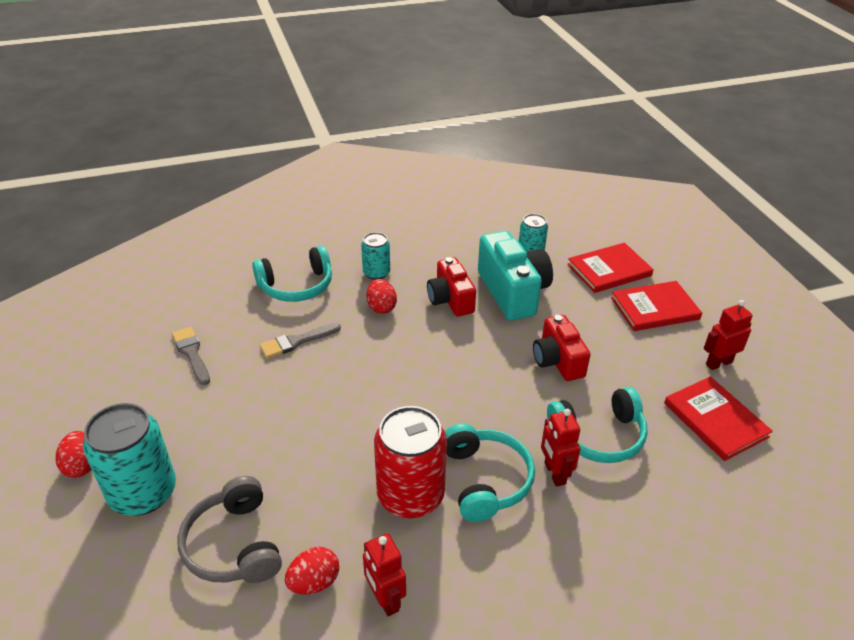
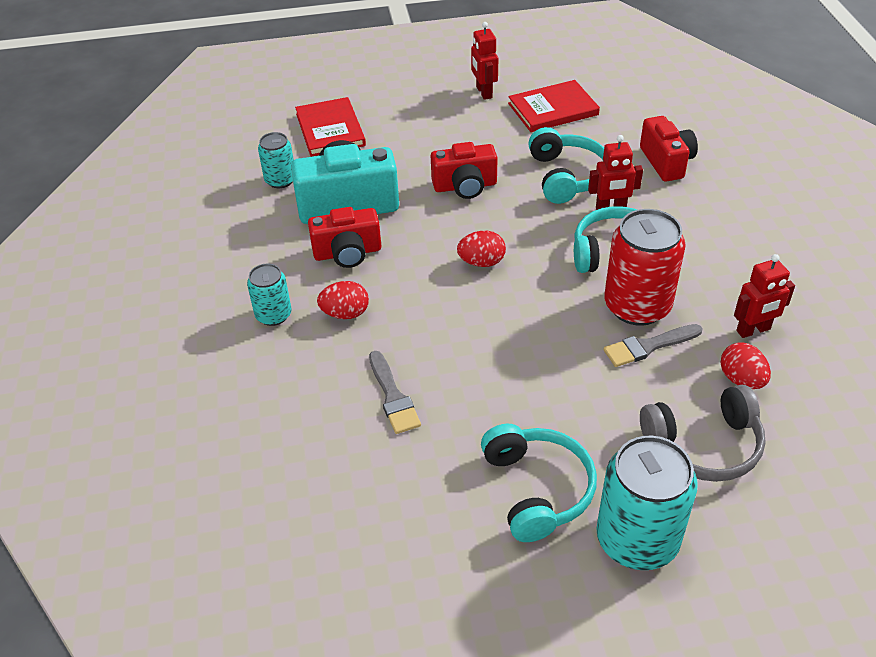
camera: 80 degrees left, 5 degrees up
red egg [56,431,91,478] -> red egg moved to [457,231,506,267]
grey brush [172,327,210,385] -> grey brush moved to [603,324,703,367]
turquoise headphones [252,246,332,302] -> turquoise headphones moved to [481,424,597,542]
red book [611,281,702,331] -> none
none -> red camera [640,116,698,182]

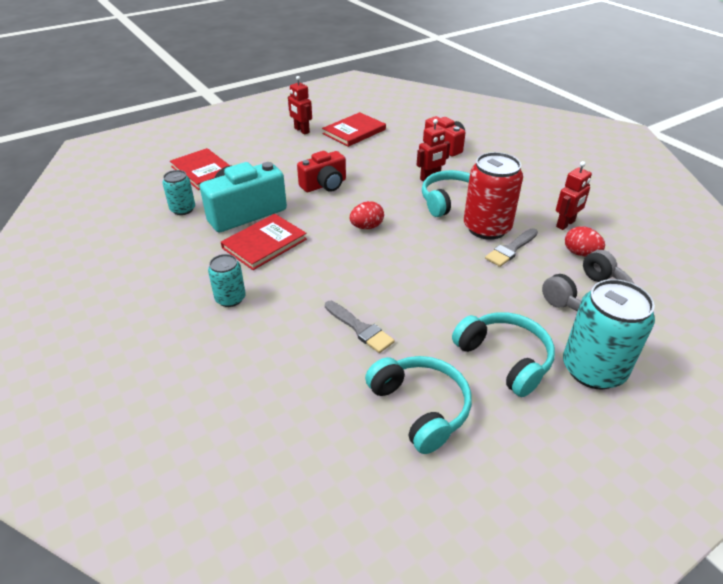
camera: 25 degrees left, 5 degrees down
red camera [308,207,381,268] -> red book [221,214,307,270]
red egg [317,281,369,319] -> none
turquoise headphones [528,127,604,204] -> turquoise headphones moved to [365,356,472,454]

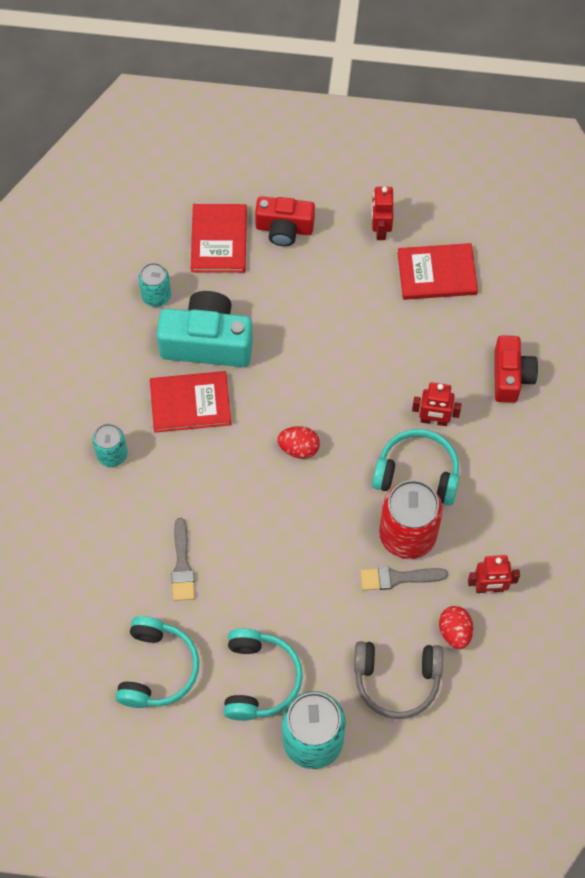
camera: 40 degrees right, 25 degrees up
red camera [297,151,346,192] -> red camera moved to [255,196,315,246]

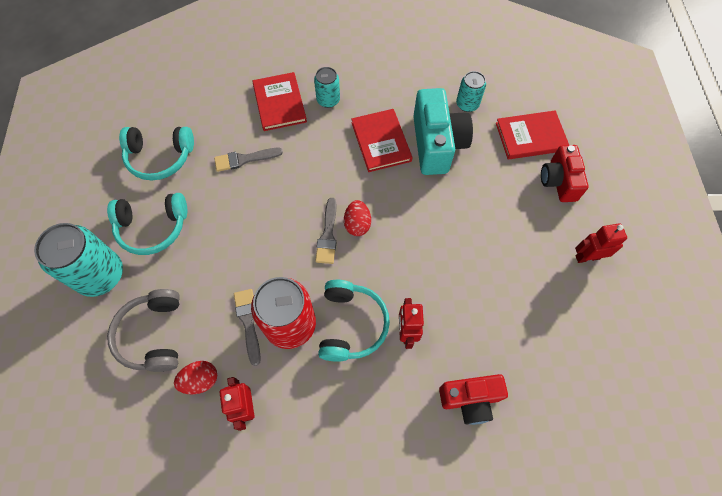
camera: 80 degrees right, 0 degrees up
red book [397,243,478,300] -> red book moved to [252,72,307,131]
none -> grey brush [315,198,337,264]

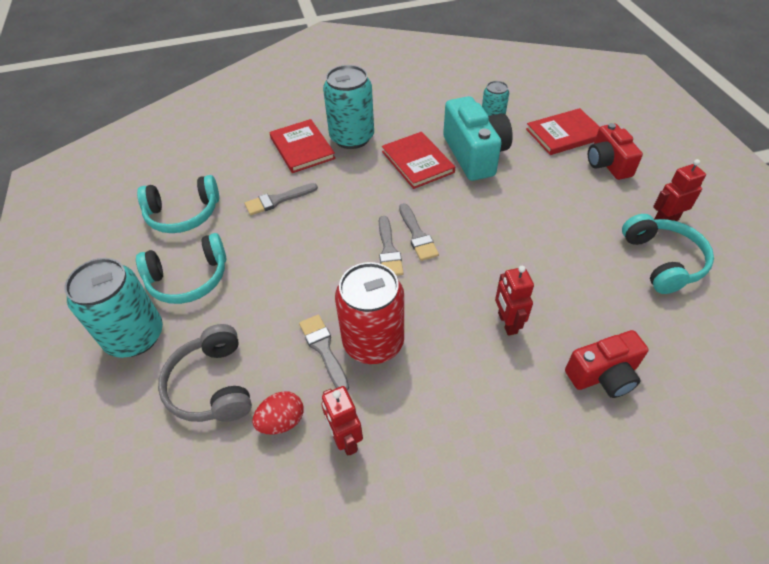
camera: 10 degrees left, 15 degrees down
turquoise can [314,67,340,108] -> turquoise can [323,65,374,149], size x1.82
turquoise headphones [318,280,390,362] -> turquoise headphones moved to [622,214,714,294]
red egg [344,200,371,236] -> grey brush [399,203,439,261]

